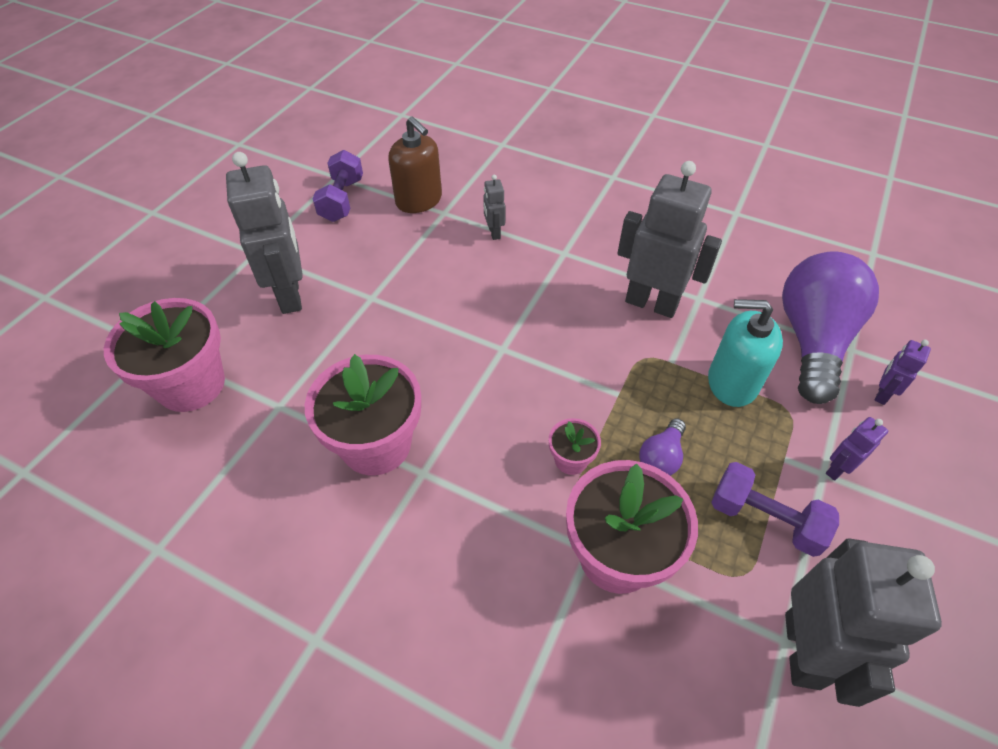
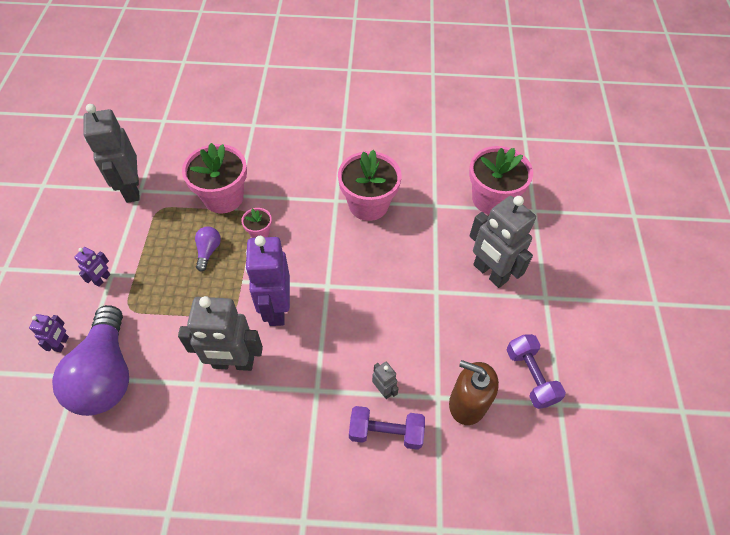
camera: 155 degrees right, 5 degrees up
turquoise soap dispenser [708,299,783,407] -> none
purple dumbbell [711,462,839,557] -> purple dumbbell moved to [349,406,425,450]
none -> purple robot [245,236,290,326]

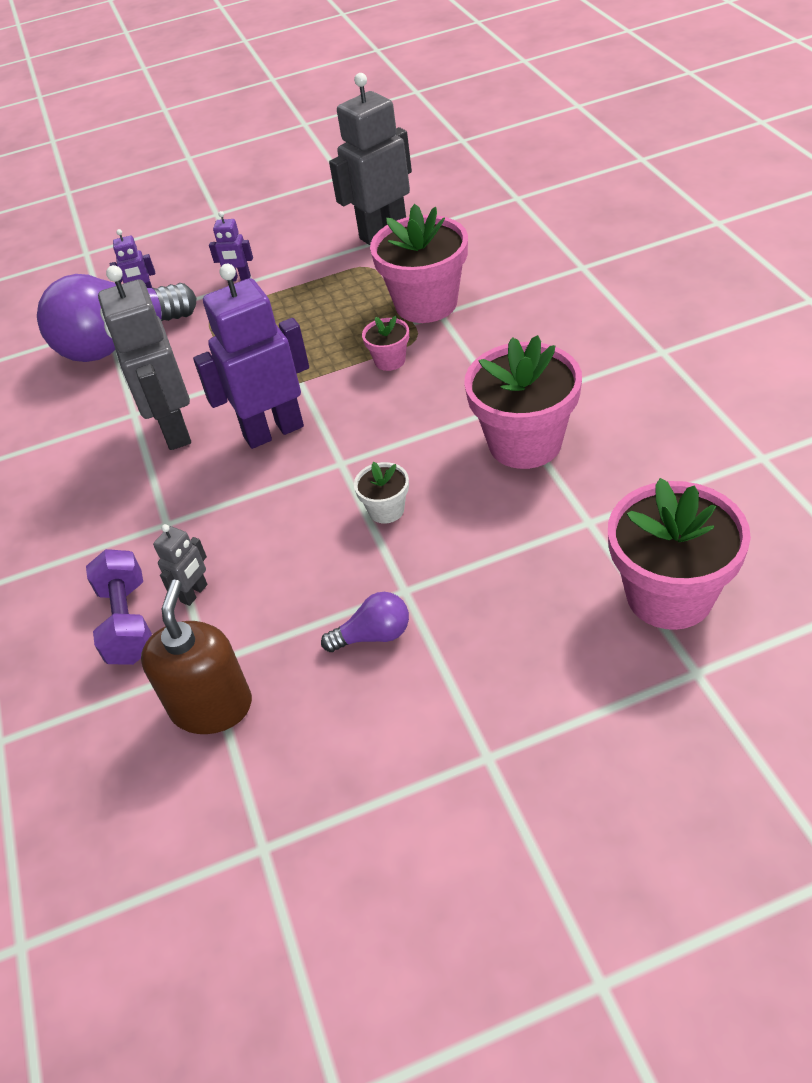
camera: 75 degrees right, 10 degrees down
purple light bulb [195,227,221,272] -> purple light bulb moved to [321,592,409,652]
grey robot [469,196,536,288] -> none
purple dumbbell [506,334,566,409] -> none
none -> white flower pot [354,461,409,524]

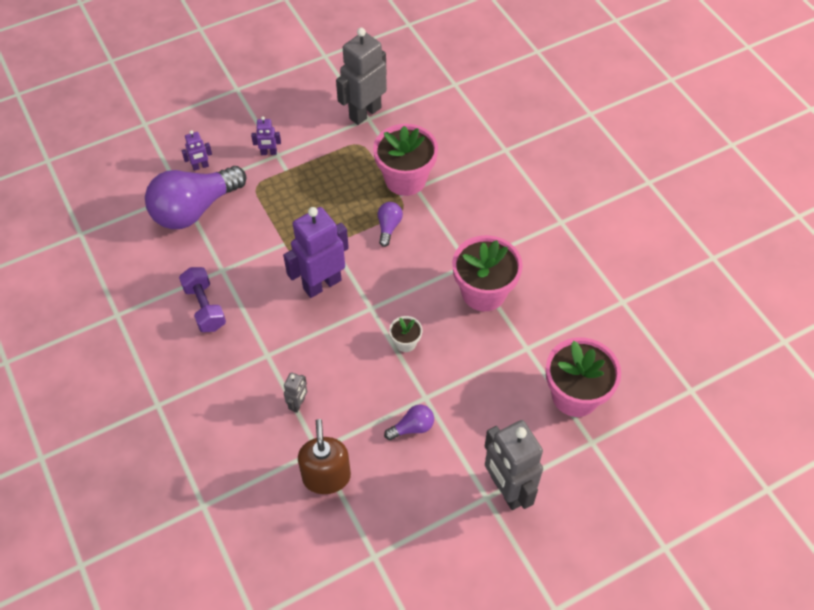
camera: 15 degrees left, 10 degrees up
purple dumbbell [86,549,152,665] -> purple dumbbell moved to [179,267,226,332]
grey robot [98,265,191,450] -> grey robot moved to [485,420,543,510]
pink flower pot [362,316,409,371] -> purple light bulb [378,202,403,247]

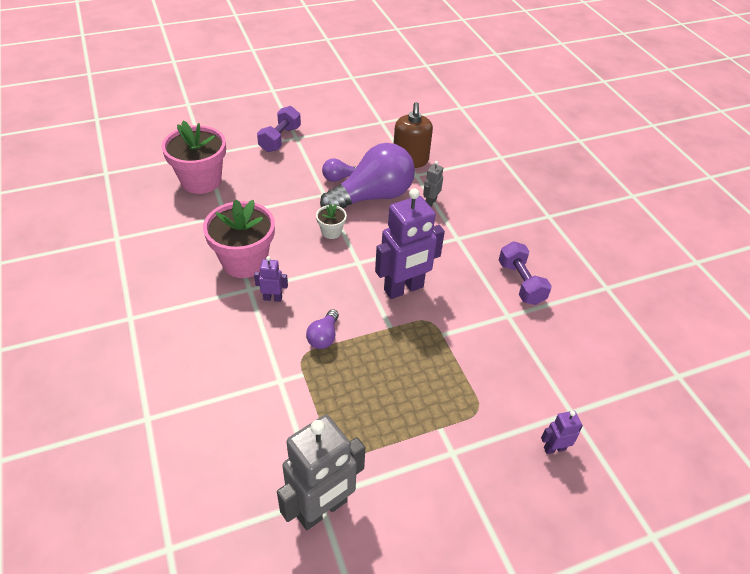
camera: 175 degrees left, 10 degrees down
purple light bulb [145,166,246,229] -> purple light bulb moved to [320,143,415,208]
purple robot [251,116,281,155] -> purple robot moved to [254,256,288,302]
pink flower pot [373,124,438,196] -> none
grey robot [485,420,543,510] -> purple dumbbell [257,106,301,152]

